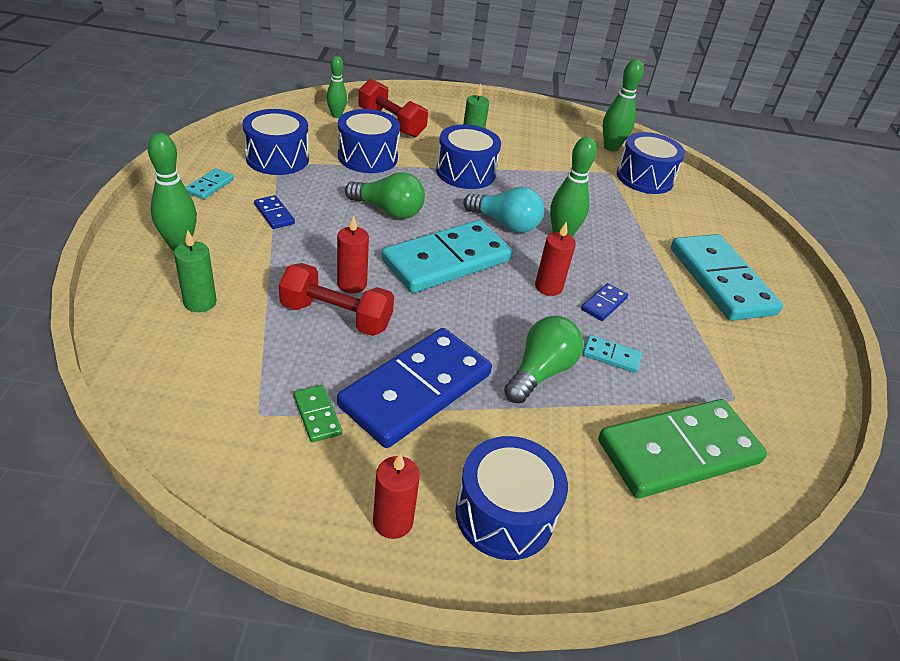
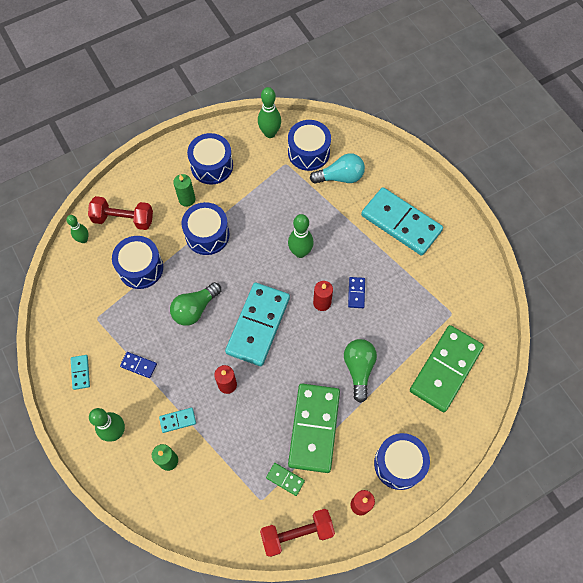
camera: 30 degrees left, 25 degrees up
blue drum [242,109,309,175] -> blue drum moved to [187,133,233,185]
red dumbbell [279,263,394,336] -> red dumbbell moved to [260,509,335,557]
blue domino [337,328,492,448] -> green domino [288,383,340,473]
green light bulb [345,172,425,219] -> green light bulb turned 150 degrees clockwise [170,282,221,326]
turquoise light bulb [464,187,544,233] -> turquoise light bulb moved to [310,153,365,184]
turquoise domino [583,335,642,373] -> turquoise domino moved to [159,408,196,433]

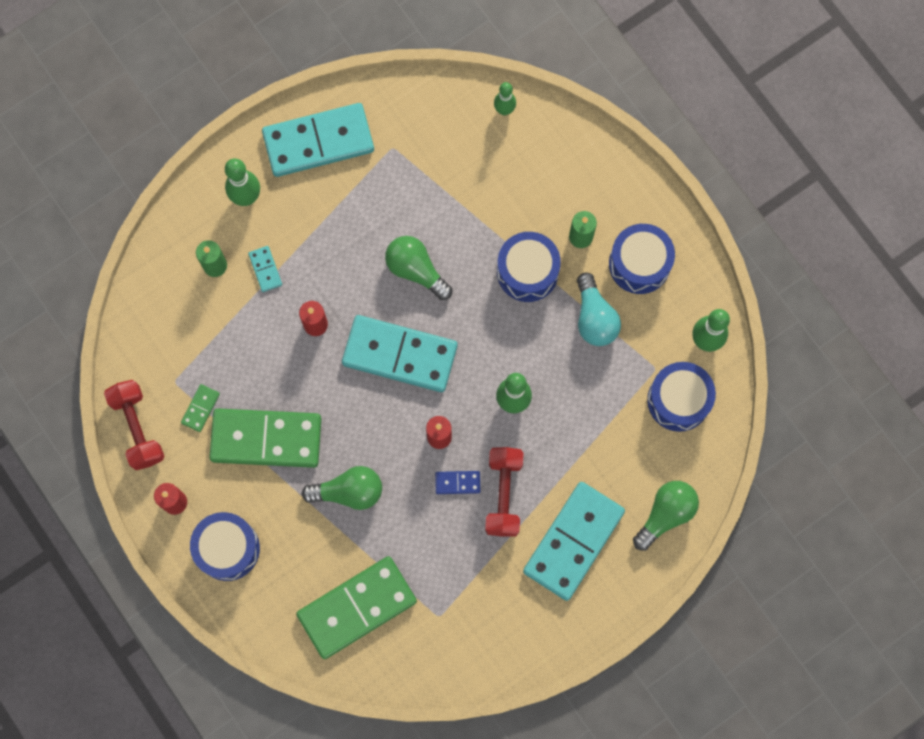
camera: 85 degrees right, 10 degrees up
turquoise domino [71,355,90,390] -> turquoise domino [262,103,374,177], size x2.43
red dumbbell [88,196,153,230] -> red dumbbell moved to [485,447,523,537]
blue drum [112,236,163,289] -> none
blue domino [120,352,157,378] -> none
turquoise light bulb [310,153,365,184] -> turquoise light bulb moved to [577,272,621,346]
green domino [410,325,484,412] -> green domino turned 60 degrees counterclockwise [296,556,417,659]
none -> green light bulb [633,481,699,551]

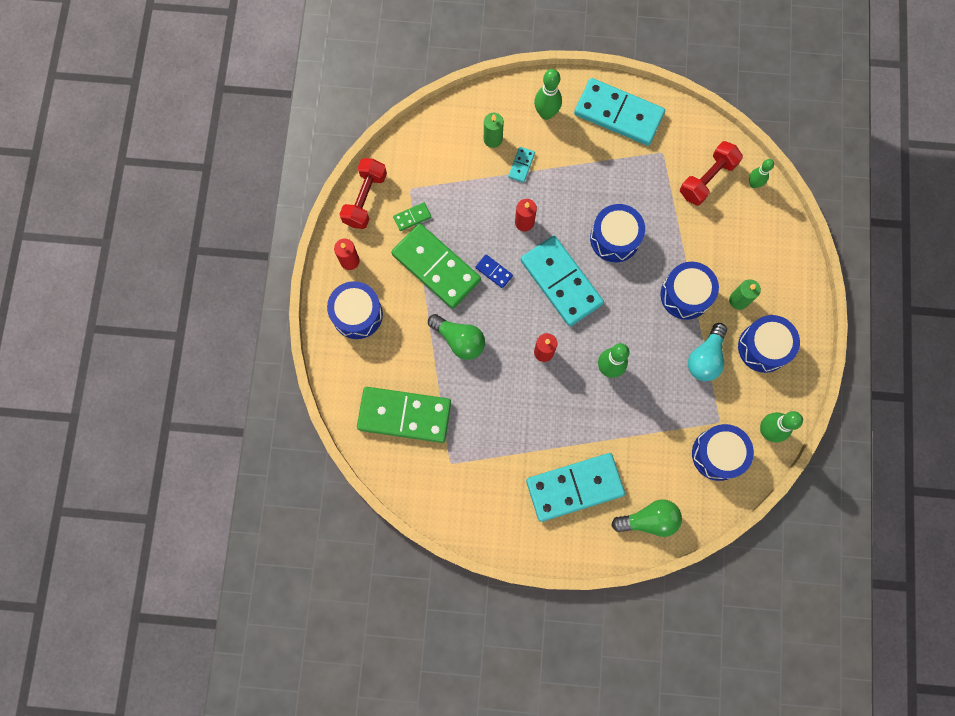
camera: 40 degrees right, 0 degrees up
green light bulb [385,236,452,300] -> blue drum [590,204,645,262]
blue domino [435,471,480,494] -> blue domino moved to [475,255,513,288]
red dumbbell [485,447,523,537] -> red dumbbell moved to [680,141,743,206]

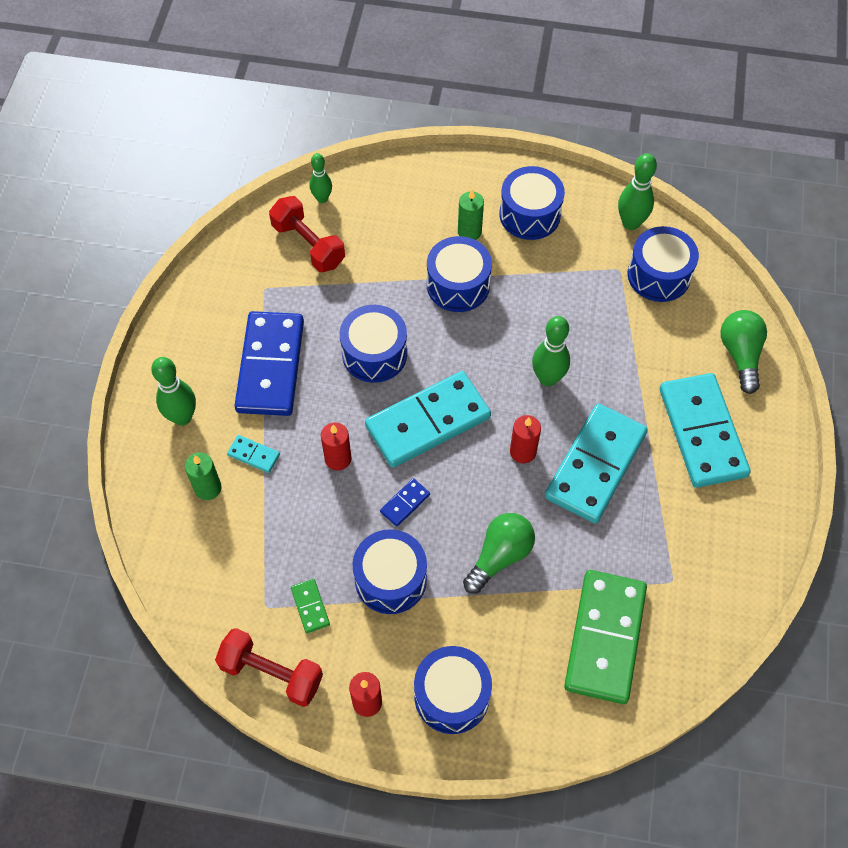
camera: 85 degrees left, 15 degrees down
green domino [391,223,481,309] -> blue drum [353,529,427,614]
turquoise domino [574,78,665,146] -> turquoise domino moved to [545,404,648,523]
turquoise light bulb [688,323,727,381] -> none
none -> blue domino [234,311,304,416]

